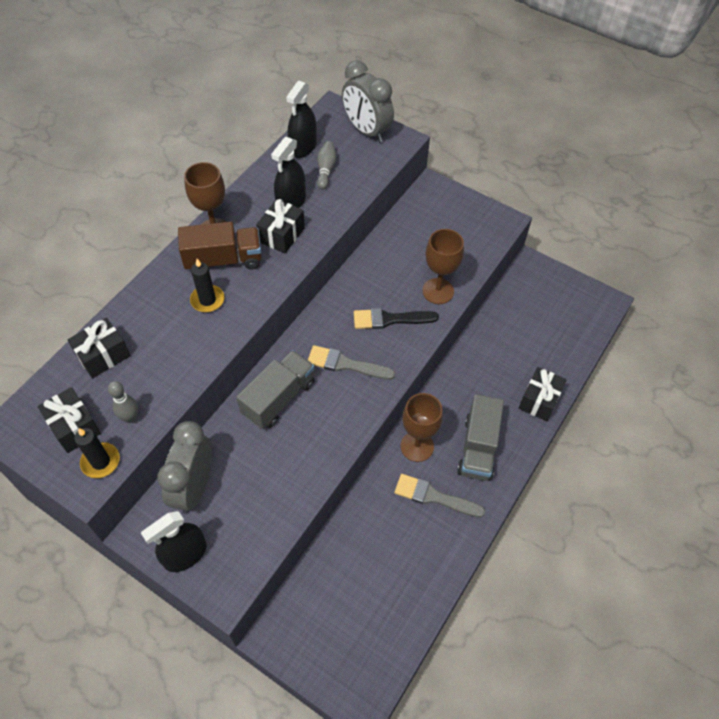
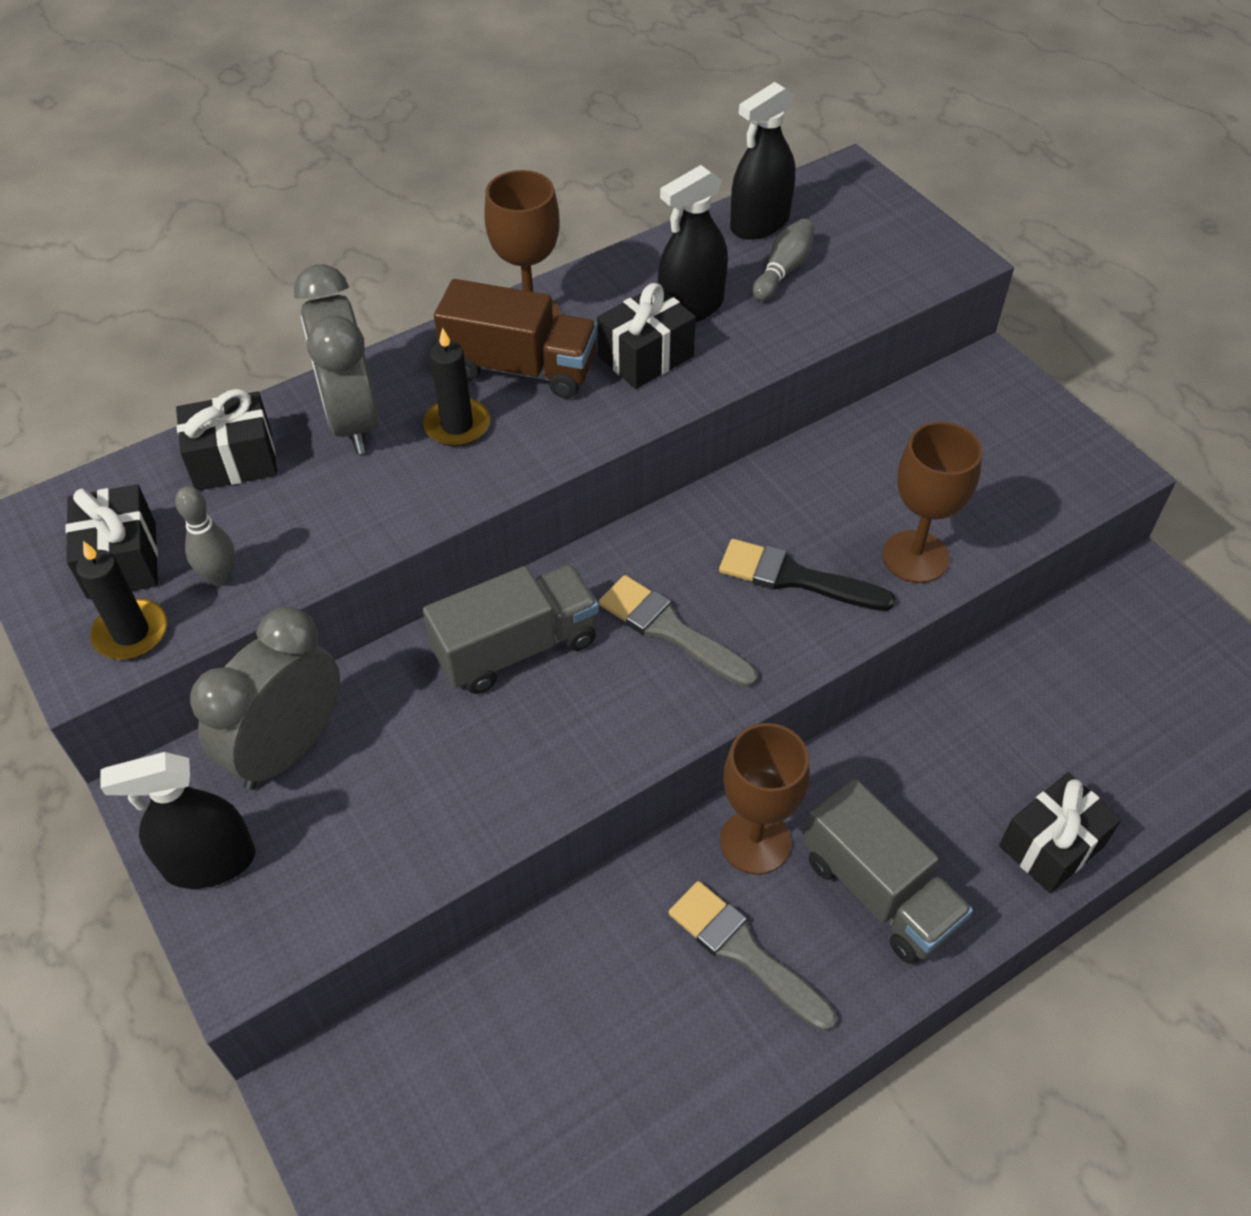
camera: 25 degrees right, 5 degrees down
grey clock [342,60,394,143] -> grey clock moved to [294,264,379,454]
grey truck [457,394,504,481] -> grey truck turned 75 degrees counterclockwise [803,778,973,964]

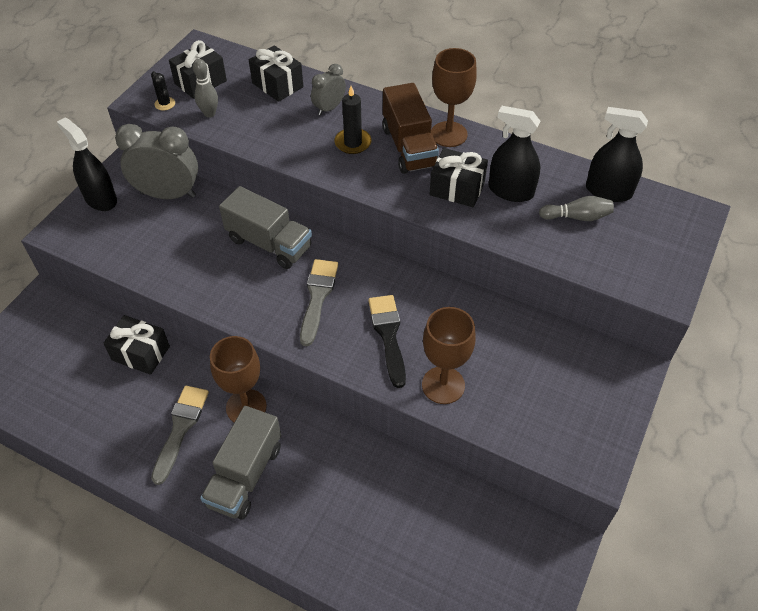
camera: 60 degrees right, 0 degrees up
black candle [76,541,167,660] -> black cactus [151,71,175,111]
grey clock [294,264,379,454] -> grey clock [311,64,346,115], size x0.54
black gift [999,772,1121,893] -> black gift moved to [103,315,170,375]

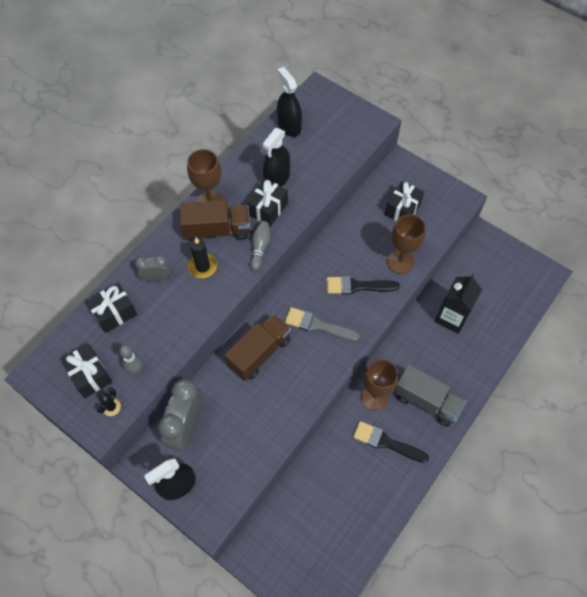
camera: 80 degrees left, 10 degrees up
black gift [103,315,170,375] -> black gift moved to [385,181,424,221]
black cactus [151,71,175,111] -> black cactus turned 45 degrees counterclockwise [97,388,121,416]
grey brush [151,386,209,485] -> black brush [353,421,429,463]
grey truck [219,186,312,269] -> brown truck [225,314,291,381]
grey clock [311,64,346,115] -> grey clock turned 120 degrees clockwise [135,255,170,282]
grey bowling pin [539,196,614,221] -> grey bowling pin moved to [250,221,271,271]
black spray bottle [586,107,648,202] -> black spray bottle turned 120 degrees clockwise [277,67,302,137]
none -> black carton [435,274,482,334]

